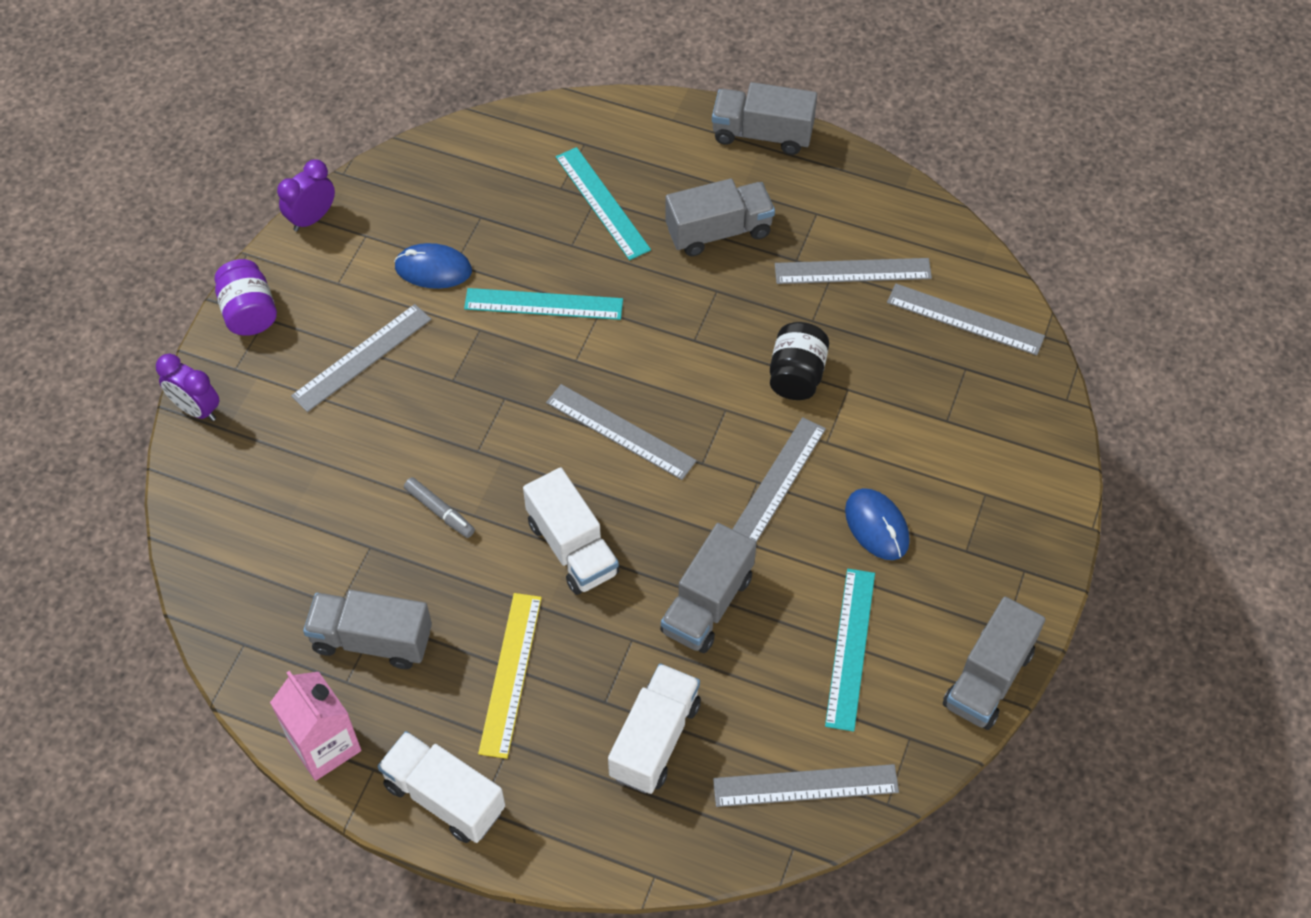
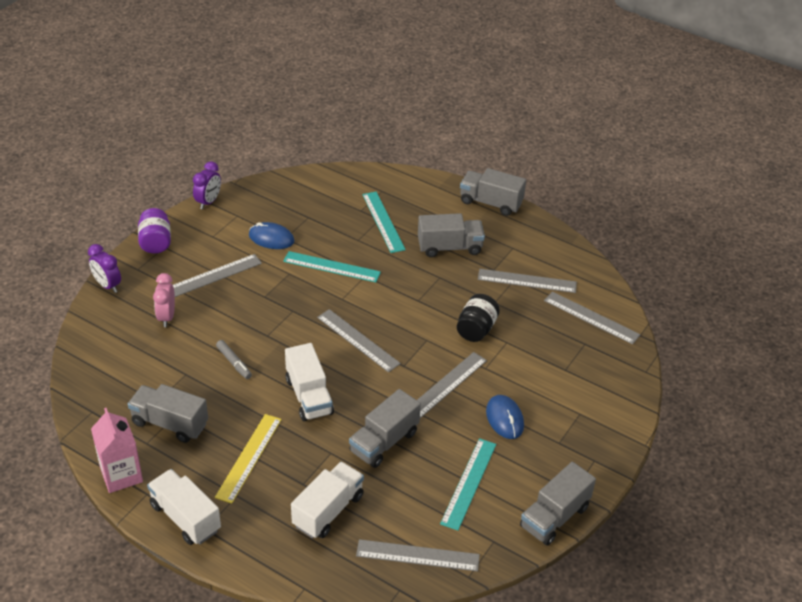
camera: 10 degrees right, 15 degrees down
purple clock [277,160,335,232] -> purple clock turned 150 degrees clockwise [193,161,221,209]
none -> pink clock [153,273,175,327]

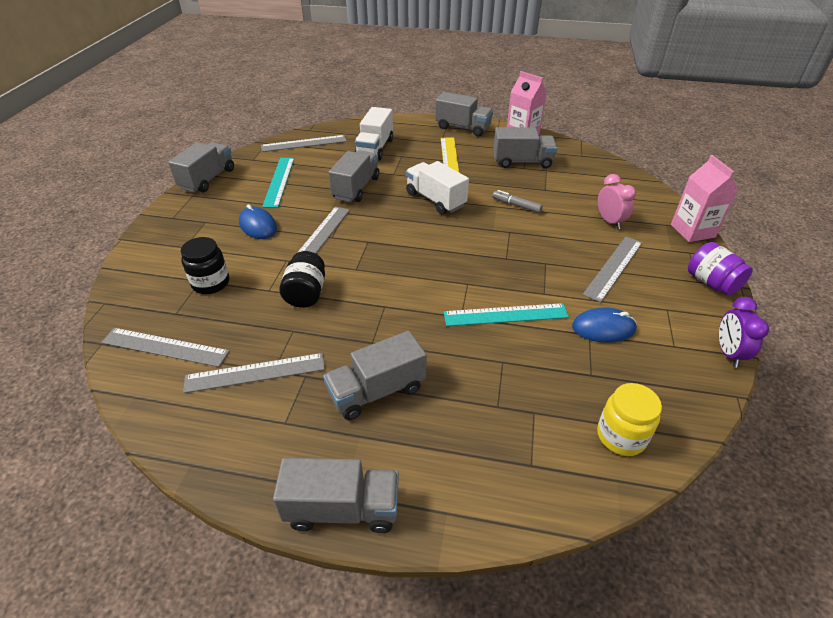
camera: 160 degrees right, 0 degrees up
purple clock [88,244,121,293] -> pink carton [671,155,739,242]
white truck [147,469,221,545] -> grey truck [435,92,493,136]
grey ruler [317,309,401,372] -> none
turquoise ruler [362,192,406,253] -> none
none -> black jar [180,237,229,294]
none -> yellow jar [597,383,662,456]

